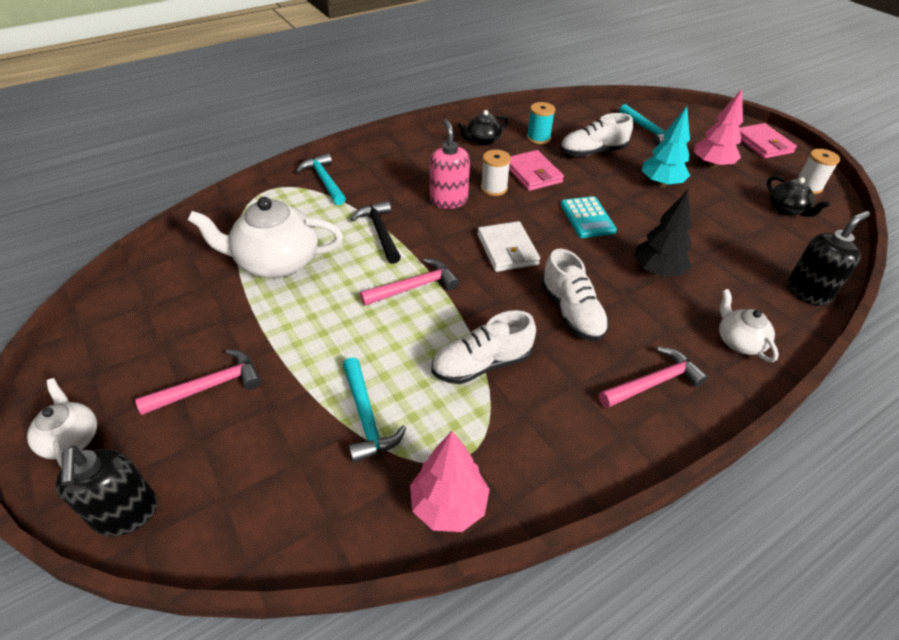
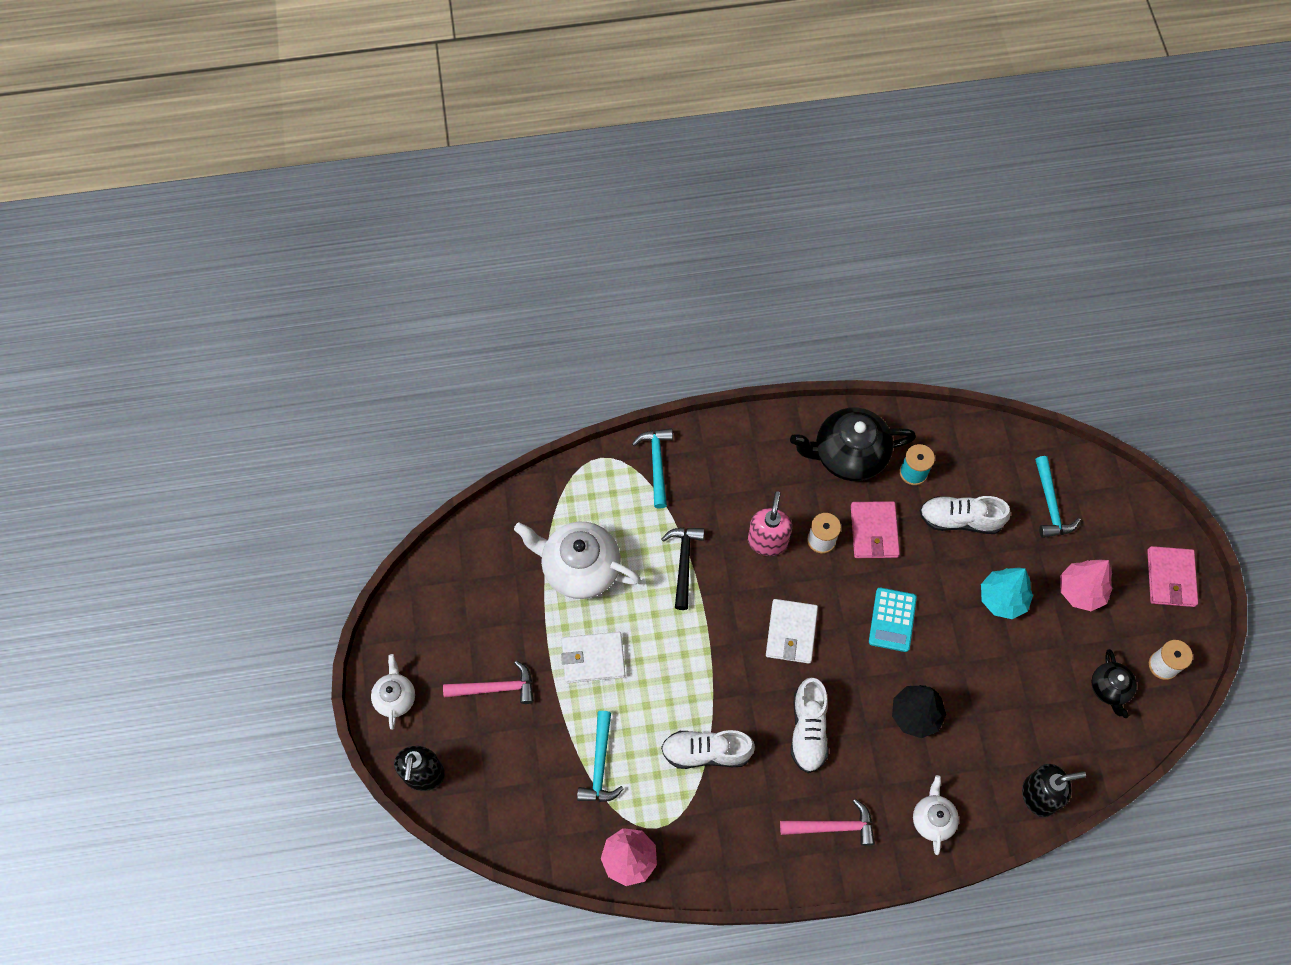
camera: 25 degrees right, 20 degrees up
pink hammer [360,258,459,306] -> none
black teapot [458,110,508,146] -> black teapot [790,407,916,481], size x1.87
none -> white wallet [561,632,625,683]

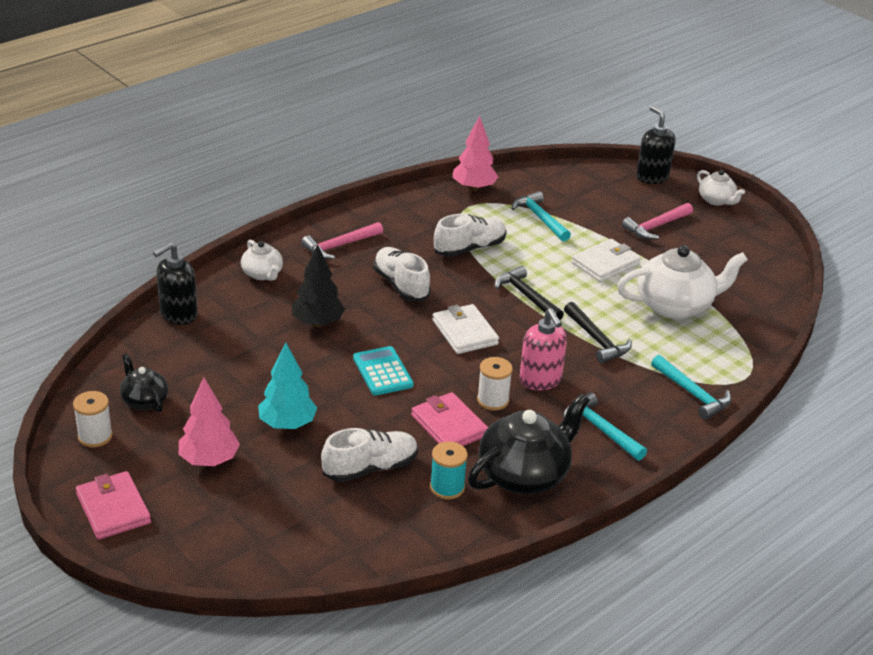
camera: 145 degrees right, 30 degrees down
turquoise hammer [1035,456,1081,538] -> turquoise hammer moved to [563,392,647,461]
none -> black hammer [495,265,564,320]

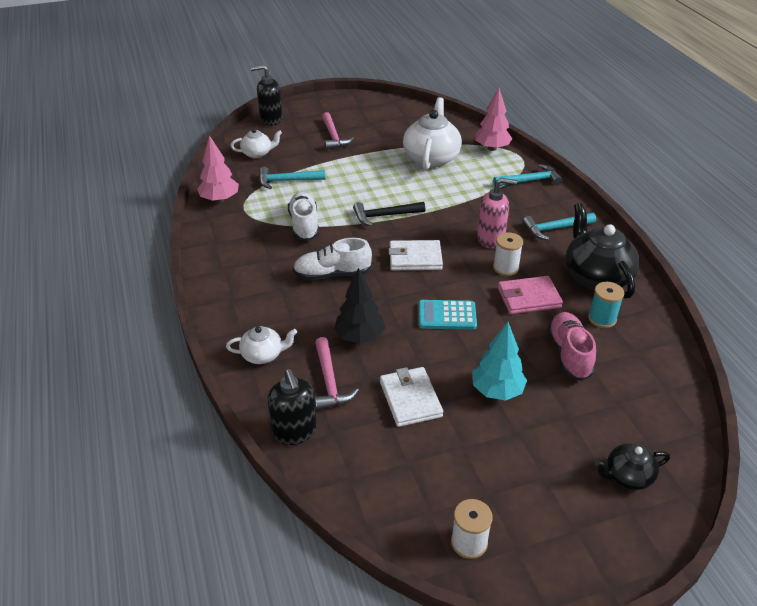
camera: 65 degrees left, 5 degrees up
pink wallet [76,471,151,540] -> none
black teapot [120,353,168,412] -> black teapot moved to [595,443,670,490]
pink tree [179,377,240,466] -> pink tree moved to [475,88,512,151]
pink hammer [301,222,383,259] -> pink hammer moved to [314,337,359,411]
white shoe [321,428,418,482] -> pink shoe [547,312,596,381]
black hammer [564,302,632,364] -> none
white wallet [571,239,641,282] -> white wallet moved to [380,367,443,427]
white teapot [697,170,745,205] -> white teapot moved to [231,128,282,158]

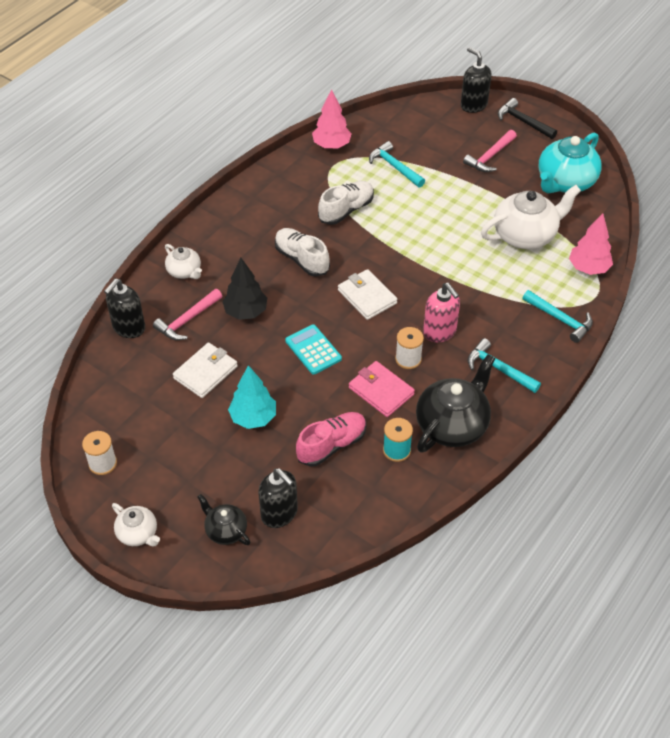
camera: 55 degrees right, 10 degrees up
white teapot [231,128,282,158] -> white teapot moved to [112,503,160,546]
black hammer [353,202,425,226] -> black hammer moved to [498,98,557,139]
none -> black soap dispenser [258,468,298,528]
none -> turquoise teapot [539,132,602,193]

